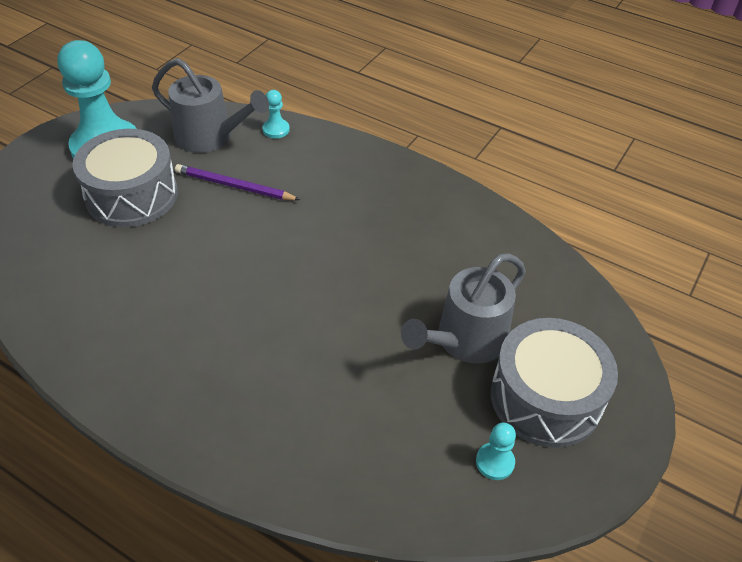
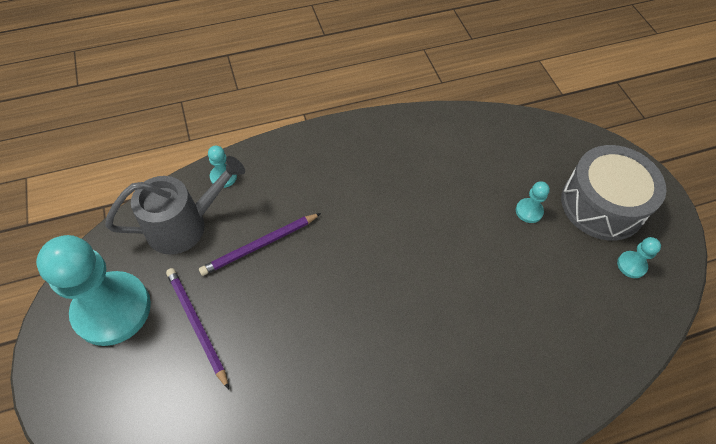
camera: 50 degrees left, 10 degrees up
grey drum [72,129,178,227] -> purple pencil [166,268,229,390]
grey watering can [401,253,526,364] -> turquoise pawn [516,181,550,223]

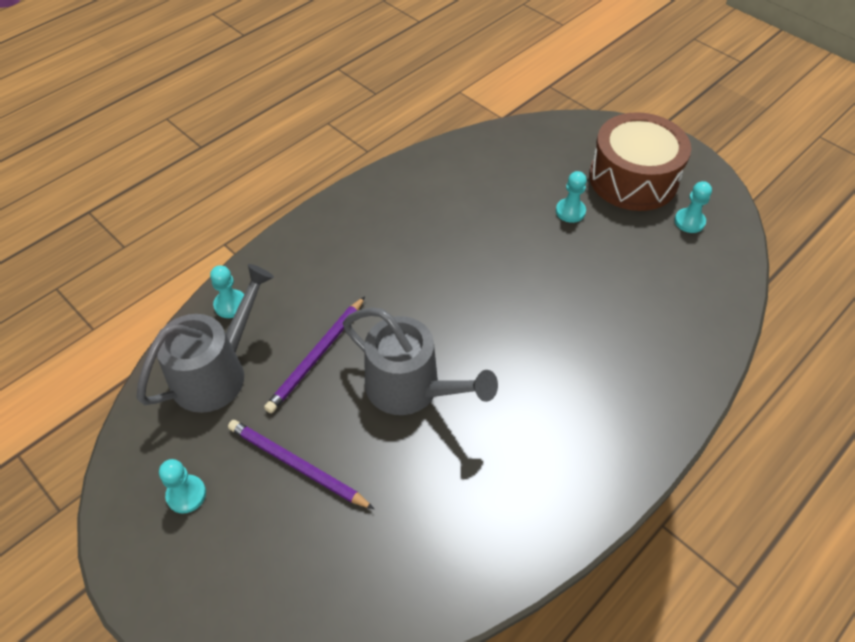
camera: 25 degrees left, 5 degrees down
turquoise pawn [36,235,151,346] -> turquoise pawn [159,459,206,514], size x0.41
grey drum [561,145,666,241] -> brown drum [589,112,691,211]
none -> grey watering can [343,308,498,415]

